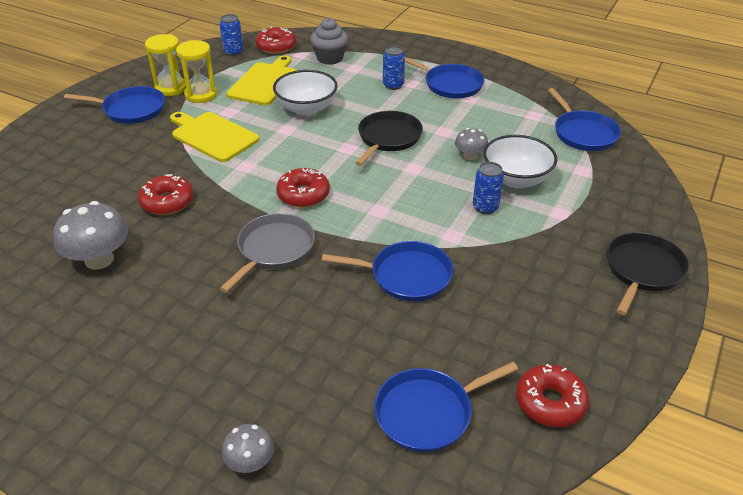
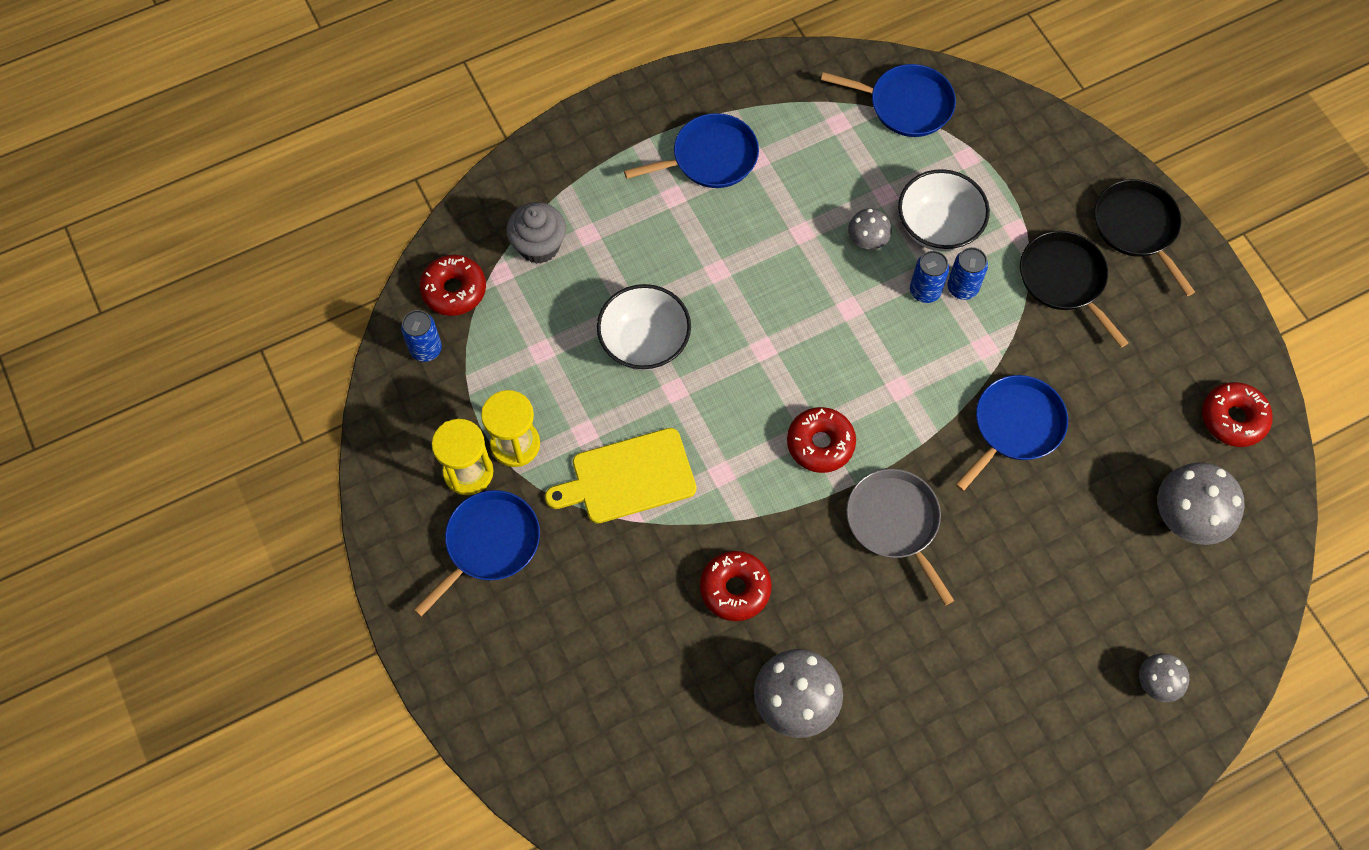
camera: 55 degrees left, 25 degrees up
yellow cutting board [227,55,297,105] -> none
black pan [355,111,423,166] -> black pan moved to [1020,231,1129,347]
blue pan [374,362,518,452] -> grey mushroom [1157,462,1245,545]
blue can [383,46,405,90] -> blue can moved to [910,251,949,303]

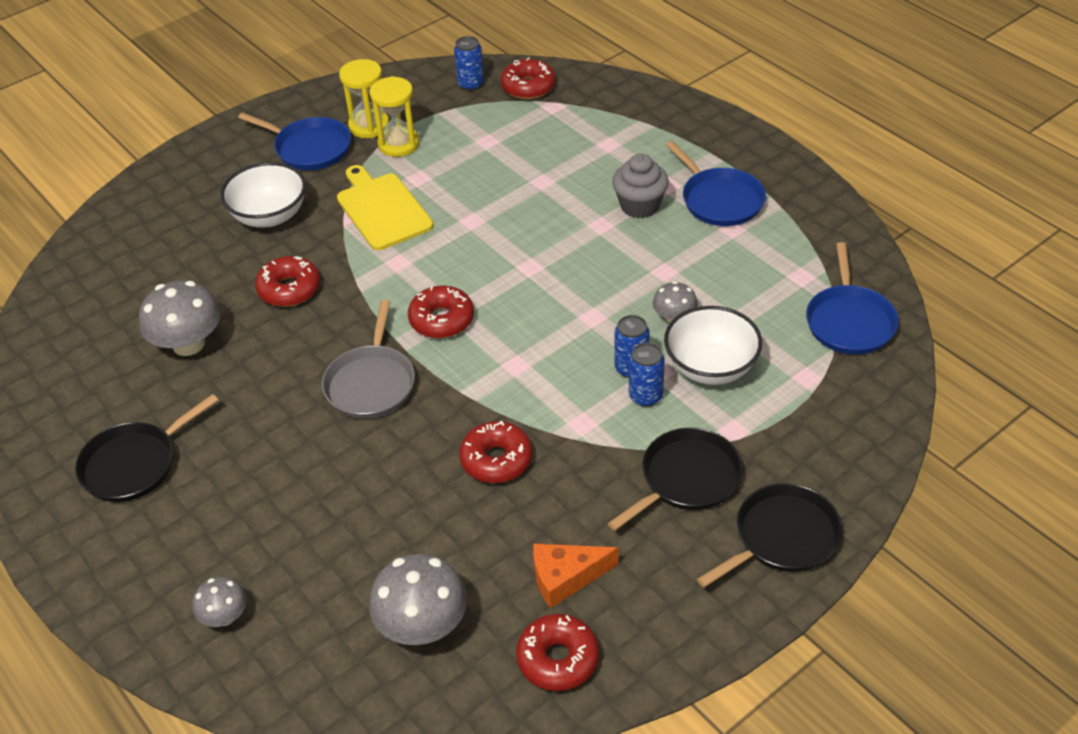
camera: 80 degrees right, 20 degrees down
grey cupcake [506,202,566,264] -> grey cupcake moved to [612,153,669,218]
white bowl [597,284,691,371] -> white bowl moved to [220,162,306,228]
grey pan [846,469,954,606] -> grey pan turned 135 degrees clockwise [322,300,415,419]
blue pan [955,375,1068,491] -> red donut [459,421,533,483]
none -> black pan [75,394,218,502]
none -> orange cheese [533,544,619,608]

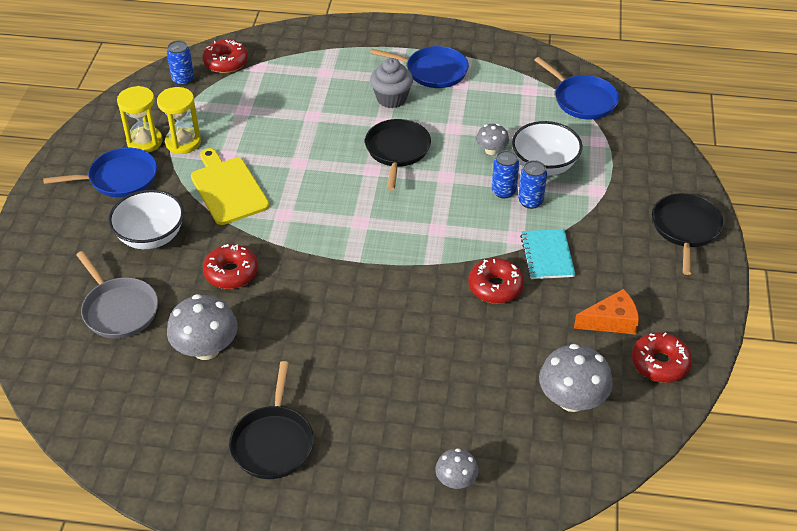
camera: 45 degrees left, 0 degrees up
grey pan [322,300,415,419] -> grey pan moved to [76,251,158,339]
yellow cutting board [337,165,434,250] -> yellow cutting board turned 45 degrees clockwise [191,148,270,225]
red donut [408,285,474,338] -> none
orange cheese [533,544,619,608] -> orange cheese turned 135 degrees counterclockwise [574,289,639,334]
black pan [608,428,743,531] -> black pan moved to [365,119,431,191]
none -> turquoise notebook [520,229,575,279]

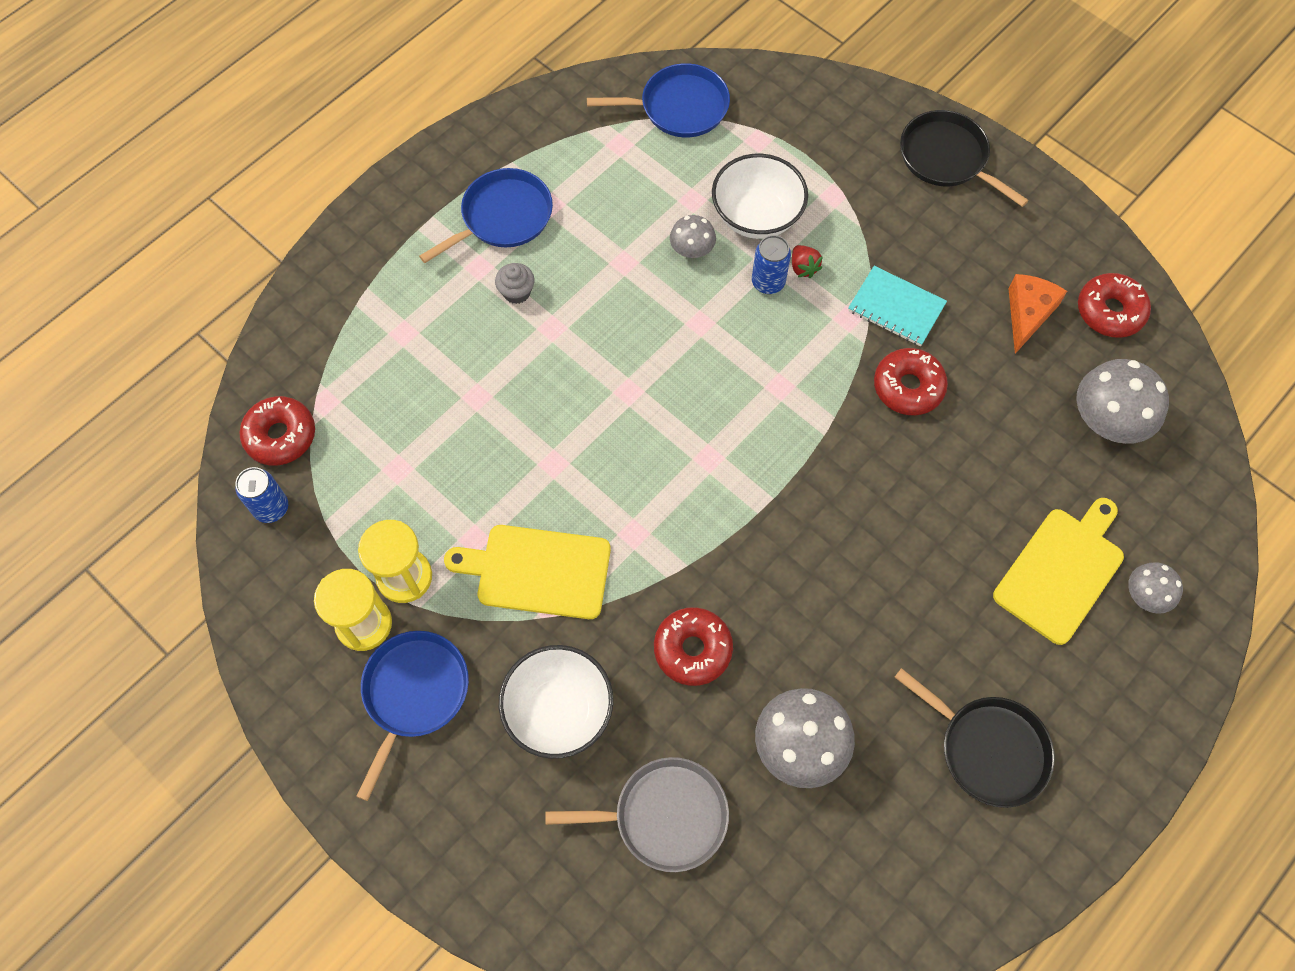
camera: 55 degrees left, 20 degrees up
black pan [365,119,431,191] -> none
grey cupcake [370,58,413,108] -> grey cupcake [495,263,535,304], size x0.62
blue can [518,160,547,209] -> red strawberry [792,245,823,278]
none -> yellow cutting board [993,498,1124,645]

